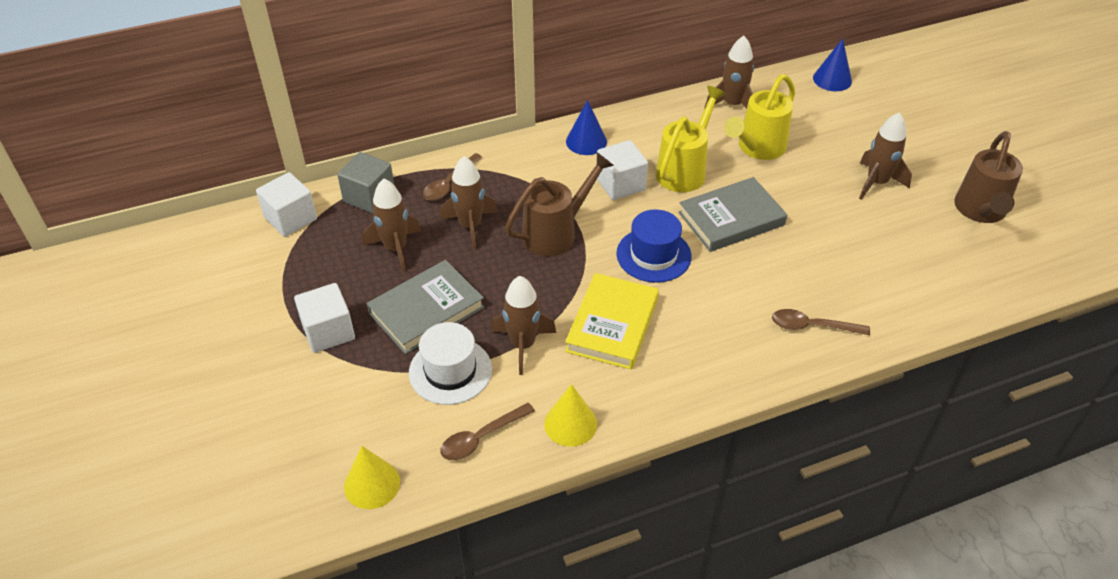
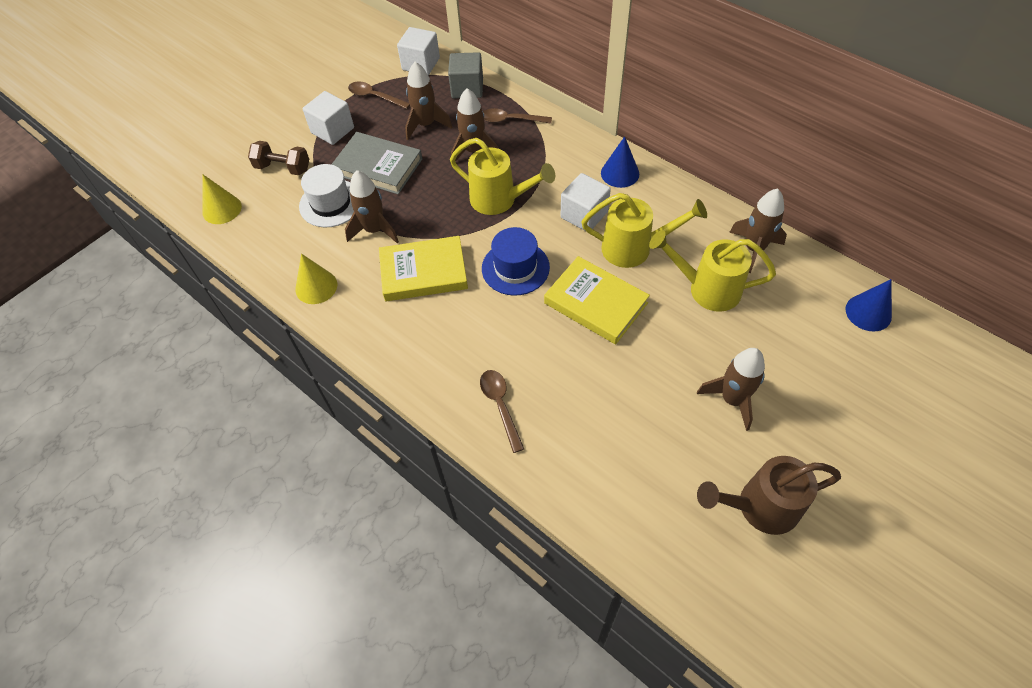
camera: 65 degrees right, 10 degrees up
brown spoon [440,403,535,460] -> brown spoon moved to [348,82,410,109]
brown watering can [505,152,614,257] -> yellow watering can [450,138,555,215]
grey book [678,177,787,252] -> yellow book [544,256,650,344]
none -> brown dumbbell [248,141,309,175]

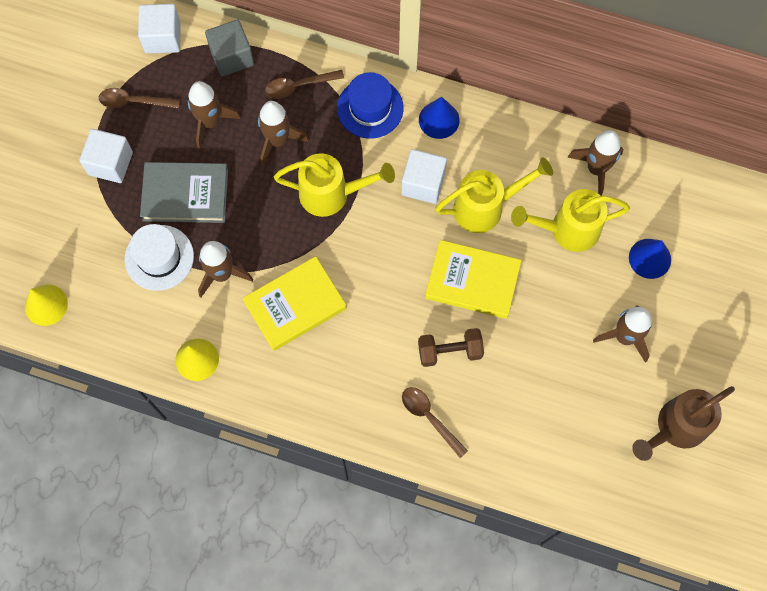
camera: 25 degrees left, 15 degrees up
brown dumbbell [248,141,309,175] -> brown dumbbell moved to [418,328,484,367]
blue hat [482,227,550,296] -> blue hat moved to [337,72,404,139]
blue cone [845,279,892,331] -> blue cone moved to [629,239,671,279]

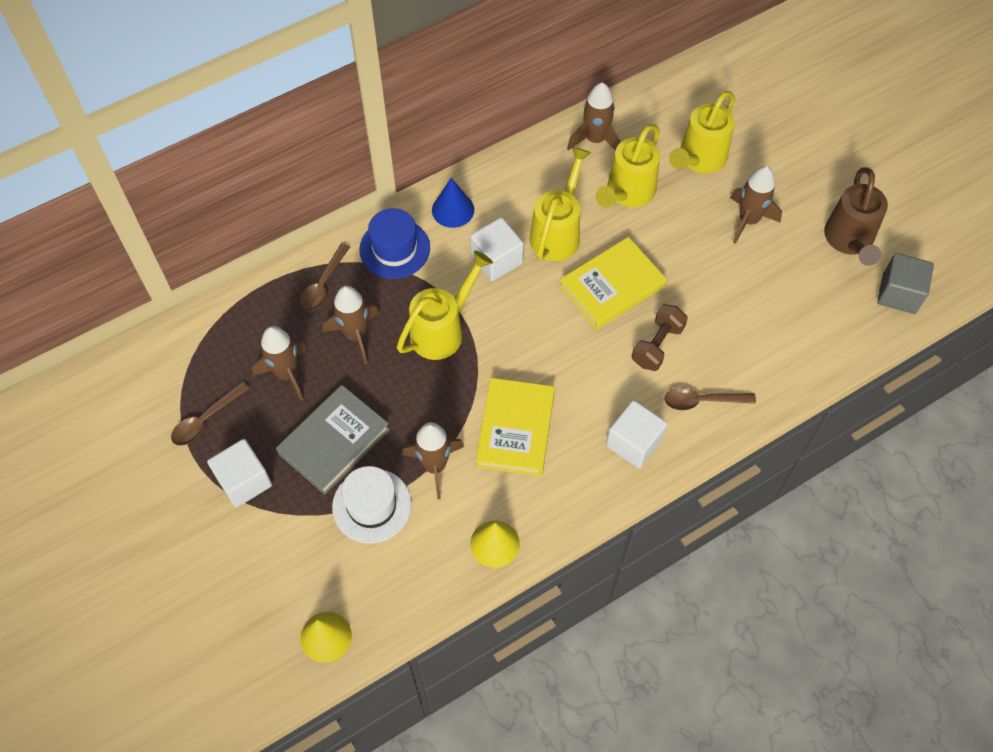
camera: 50 degrees left, 10 degrees down
white cube [138,4,181,53] -> white cube moved to [606,400,667,468]
grey cube [205,20,254,76] -> grey cube moved to [877,253,934,314]
blue cone [629,239,671,279] -> yellow watering can [669,91,735,173]

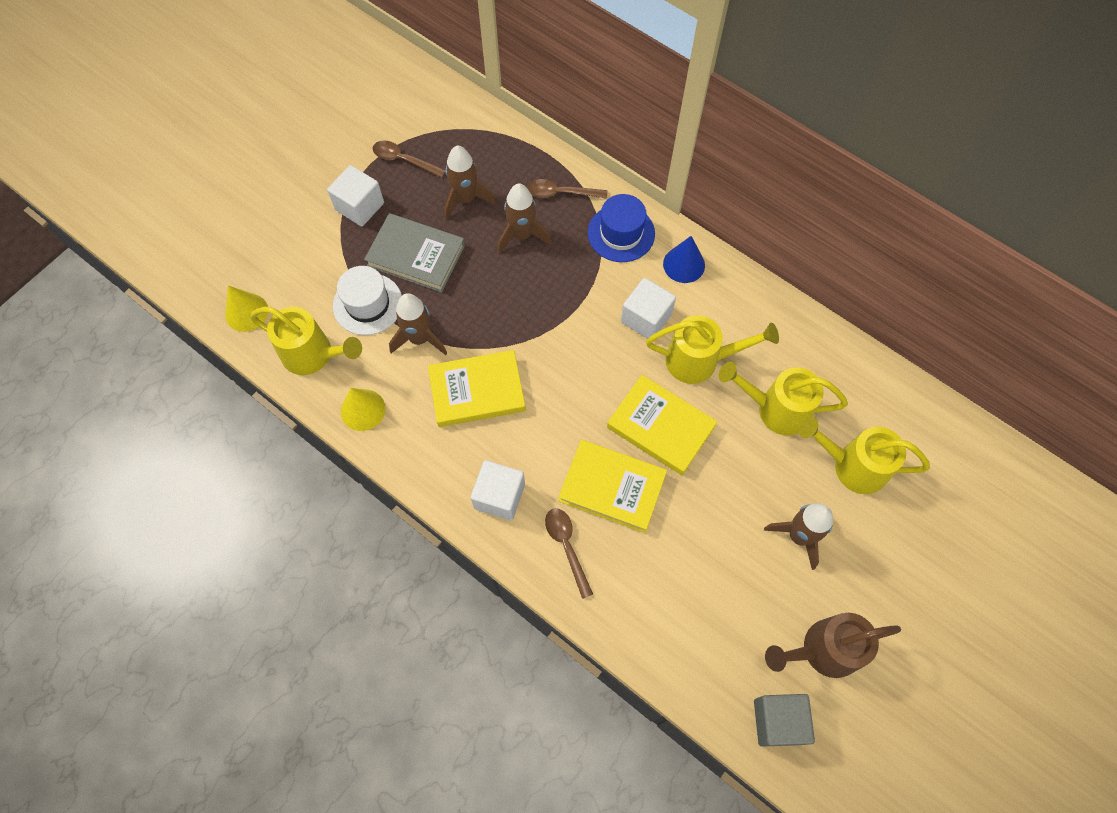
camera: 70 degrees right, 5 degrees up
yellow watering can [397,251,493,360] -> yellow watering can moved to [250,307,362,375]
brown rocket [567,82,621,151] -> none
brown dumbbell [632,304,688,371] -> yellow book [559,440,667,533]

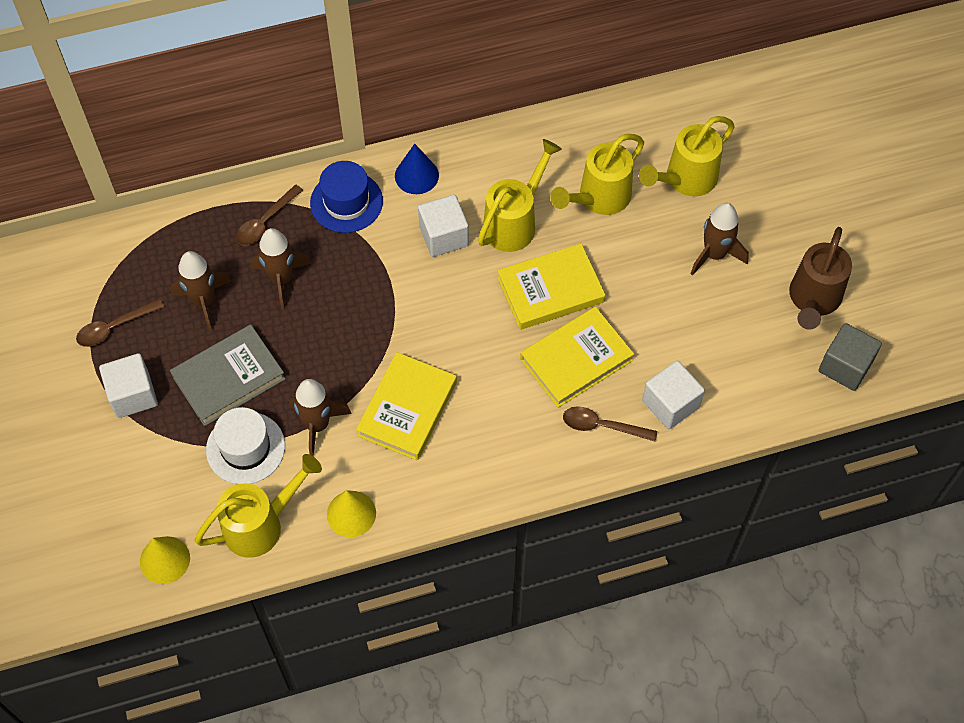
camera: 55 degrees left, 5 degrees down
white cube [470,460,525,521] -> white cube moved to [642,361,705,430]

